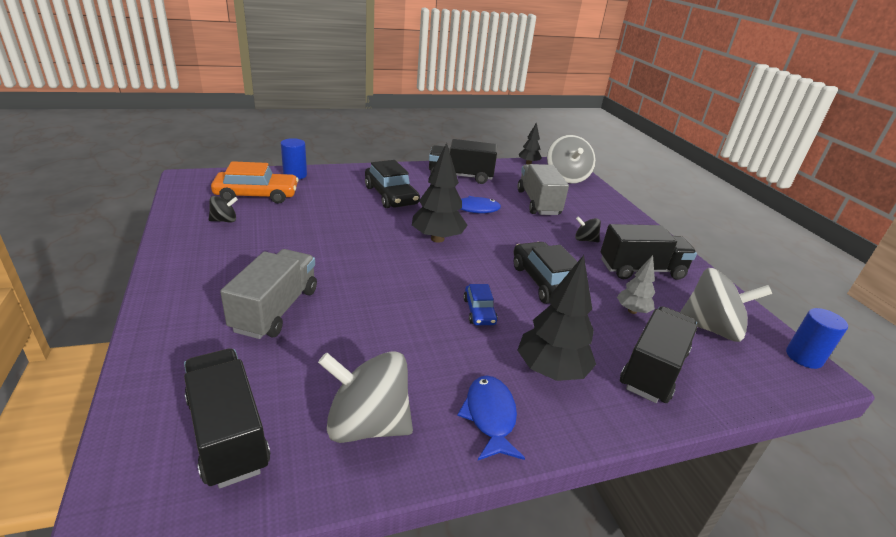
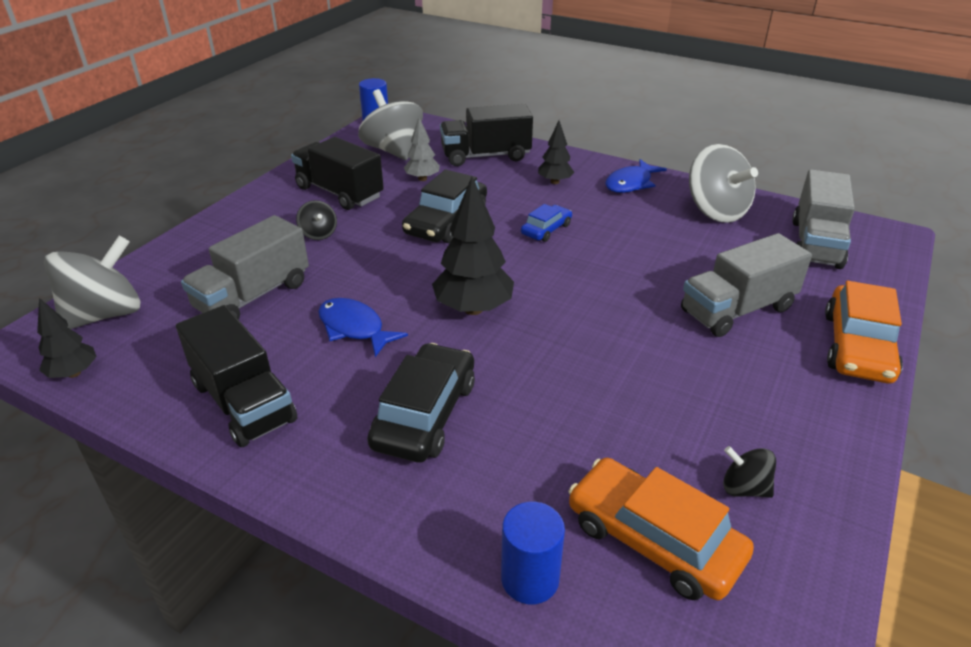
camera: 130 degrees left, 5 degrees up
black truck [184,348,270,488] -> grey truck [792,169,855,269]
black tree [518,255,596,381] -> black tree [538,121,574,184], size x0.57
none -> orange car [825,281,903,383]

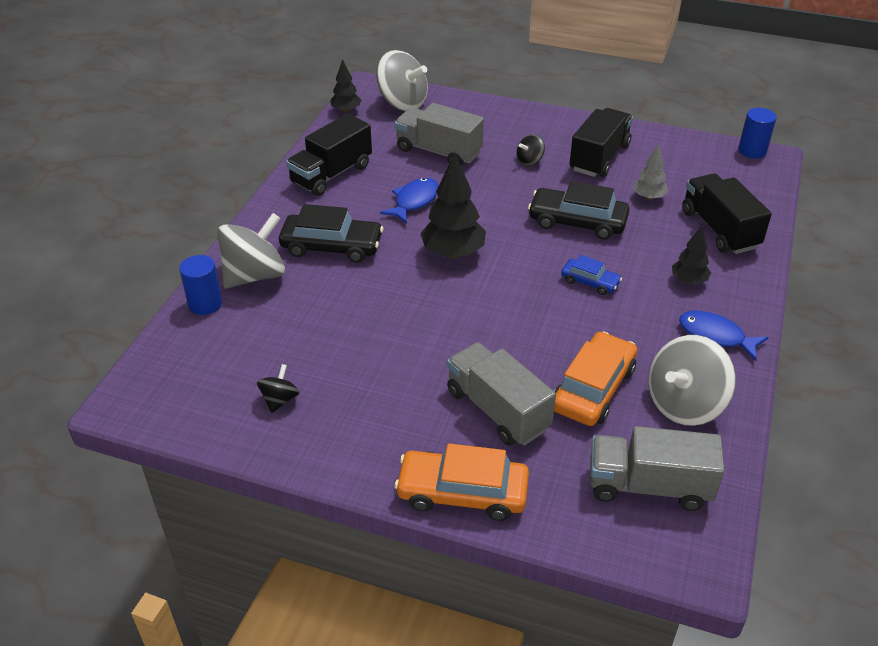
camera: 80 degrees right, 5 degrees up
grey spinning top [358,89,423,160] -> grey spinning top moved to [217,213,285,289]
orange car [569,458,754,600] -> orange car moved to [554,331,637,426]

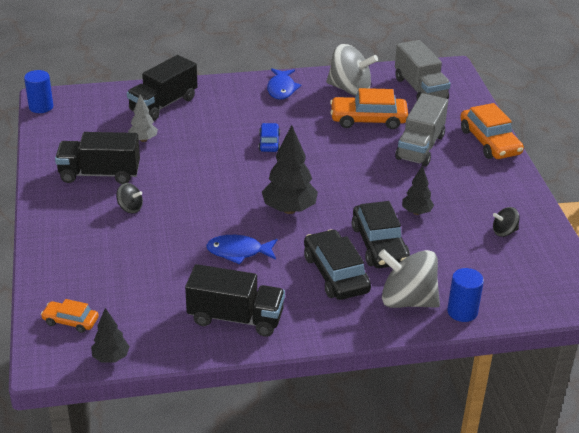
camera: 120 degrees left, 5 degrees down
grey spinning top [376,50,428,111] -> orange car [41,299,99,333]
grey truck [395,103,484,166] -> none
black car [528,181,630,240] -> black car moved to [352,201,410,268]
black tree [672,226,711,284] -> black tree moved to [402,165,434,215]

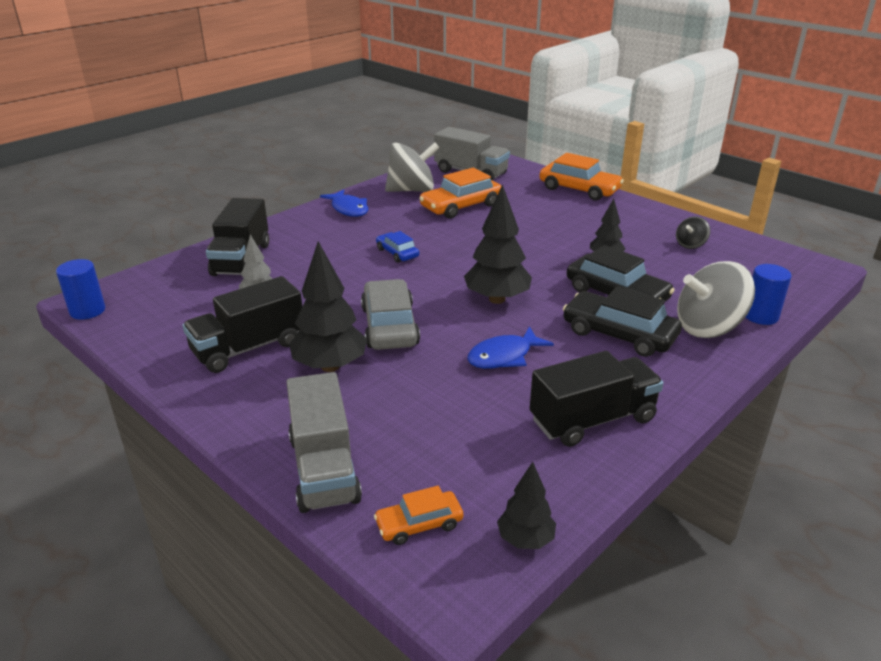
camera: 35 degrees left, 5 degrees down
black spinning top [116,183,143,213] -> black tree [289,241,367,372]
grey truck [395,93,448,166] -> grey truck moved to [286,372,362,513]
none -> grey car [361,279,420,350]

